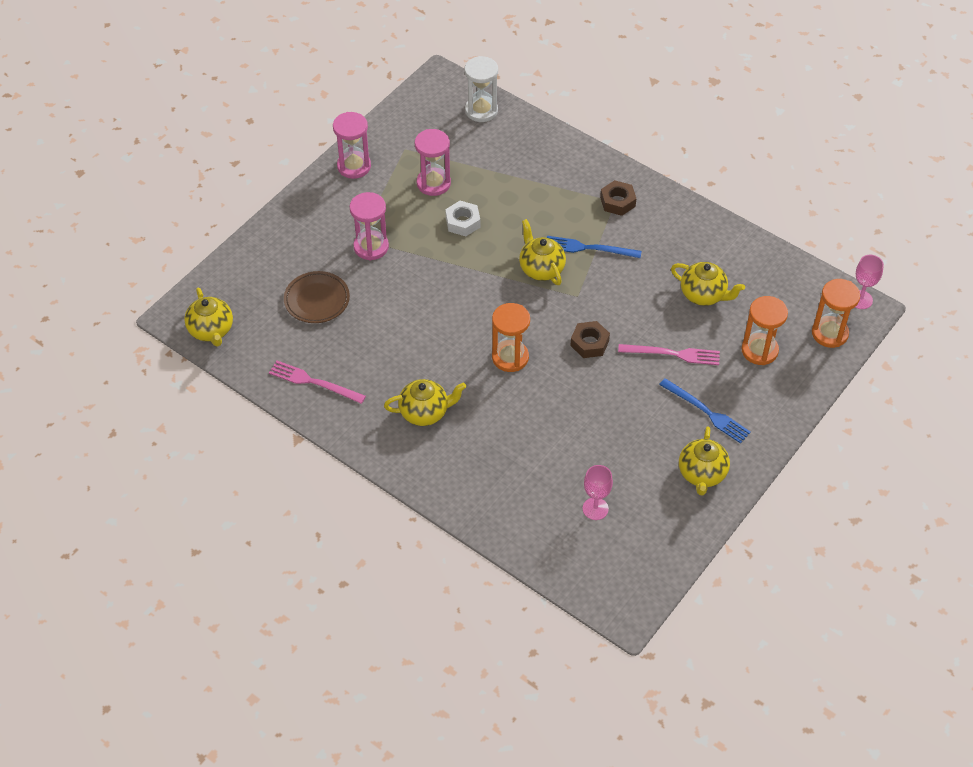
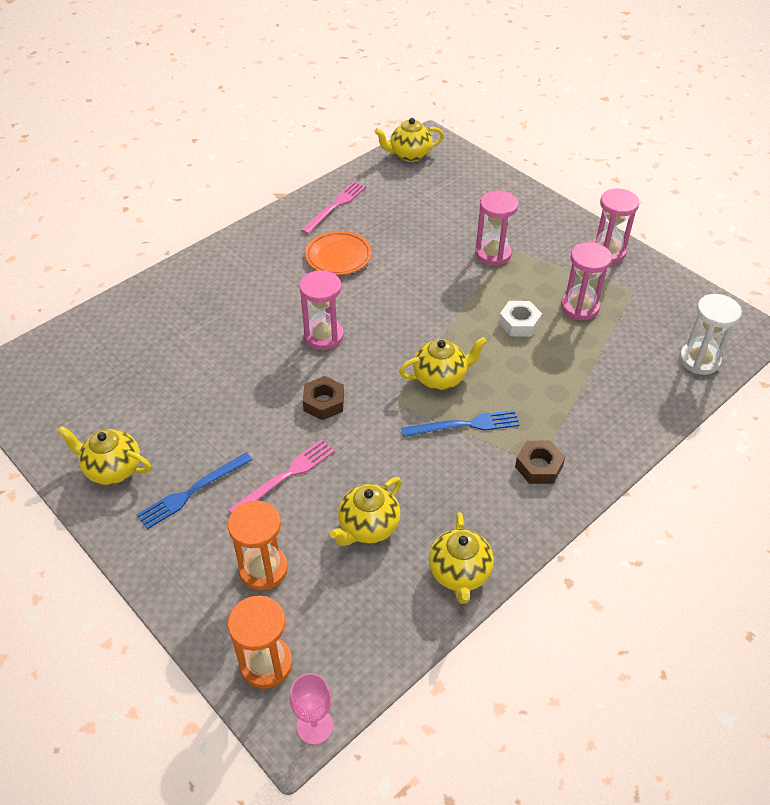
camera: 100 degrees right, 5 degrees down
brown plate [284,271,350,323] -> none
yellow teapot [384,379,466,426] -> yellow teapot moved to [429,512,494,604]
orange hourglass [492,303,530,372] -> pink hourglass [299,270,344,350]
blue fork [547,236,642,258] -> blue fork turned 60 degrees clockwise [401,410,520,437]
pink goblet [583,465,613,520] -> none
pink fork [618,344,720,365] -> pink fork turned 150 degrees counterclockwise [228,439,335,513]
none -> orange plate [305,231,372,275]

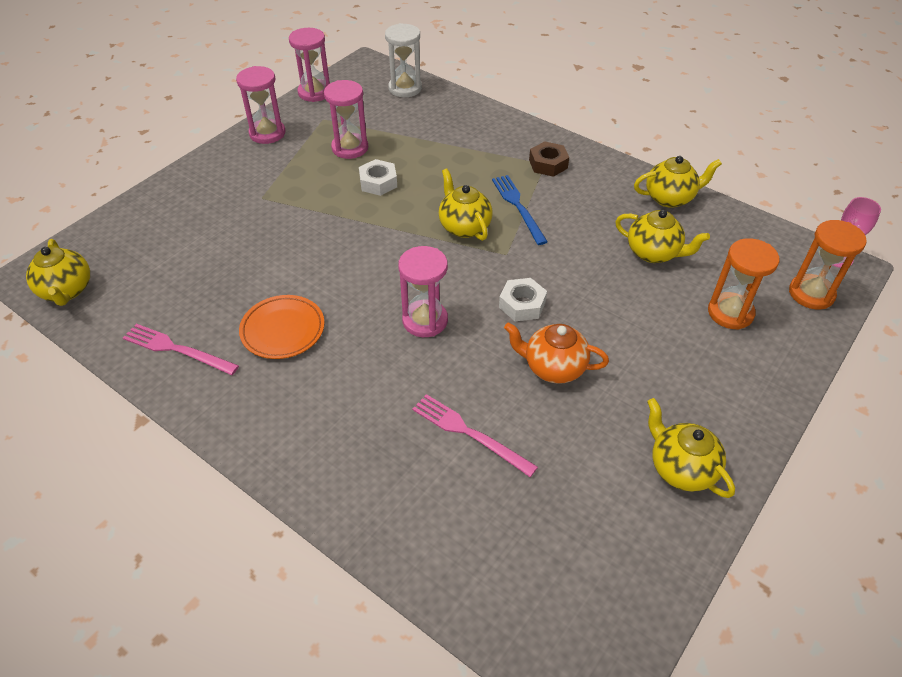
camera: 100 degrees left, 0 degrees up
yellow teapot [57,426,151,485] -> yellow teapot turned 135 degrees clockwise [647,398,735,498]
blue fork [136,453,252,529] -> none
pink fork [228,439,335,513] -> pink fork moved to [412,394,538,477]
brown nut [303,376,344,420] -> white nut [499,278,547,321]
pink hourglass [475,190,518,266] -> pink hourglass moved to [289,28,330,102]
none -> orange teapot [504,322,609,384]

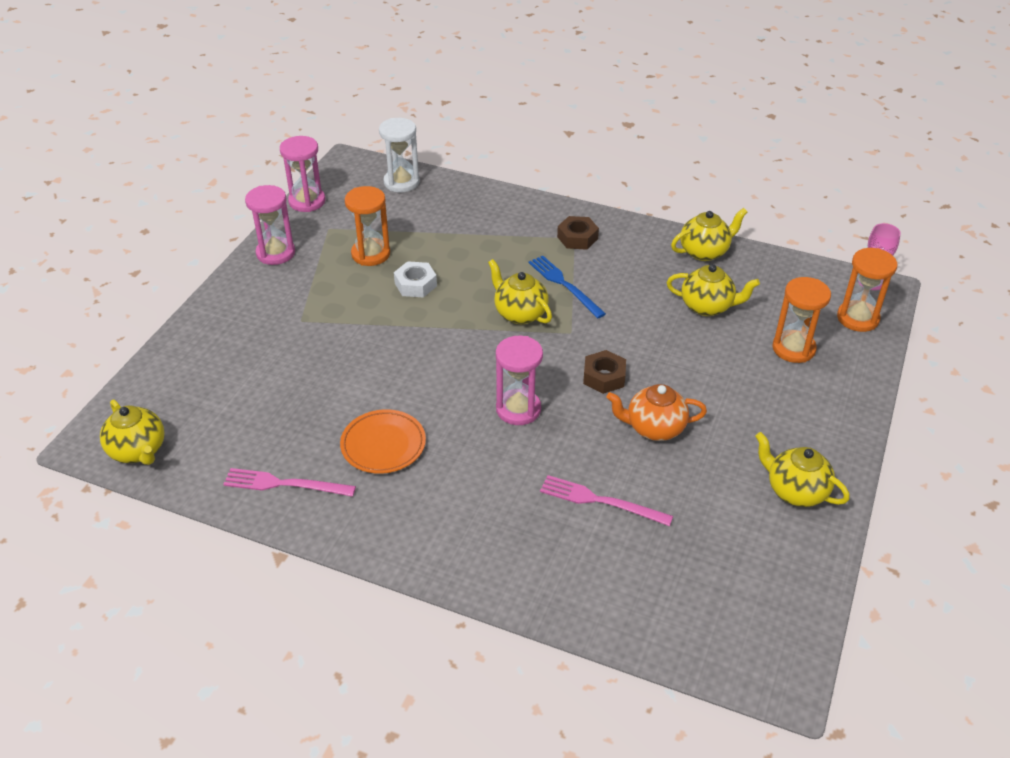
camera: 15 degrees left, 5 degrees down
pink hourglass [324,80,368,159] -> orange hourglass [345,186,390,266]
white nut [499,278,547,321] -> brown nut [583,350,626,394]

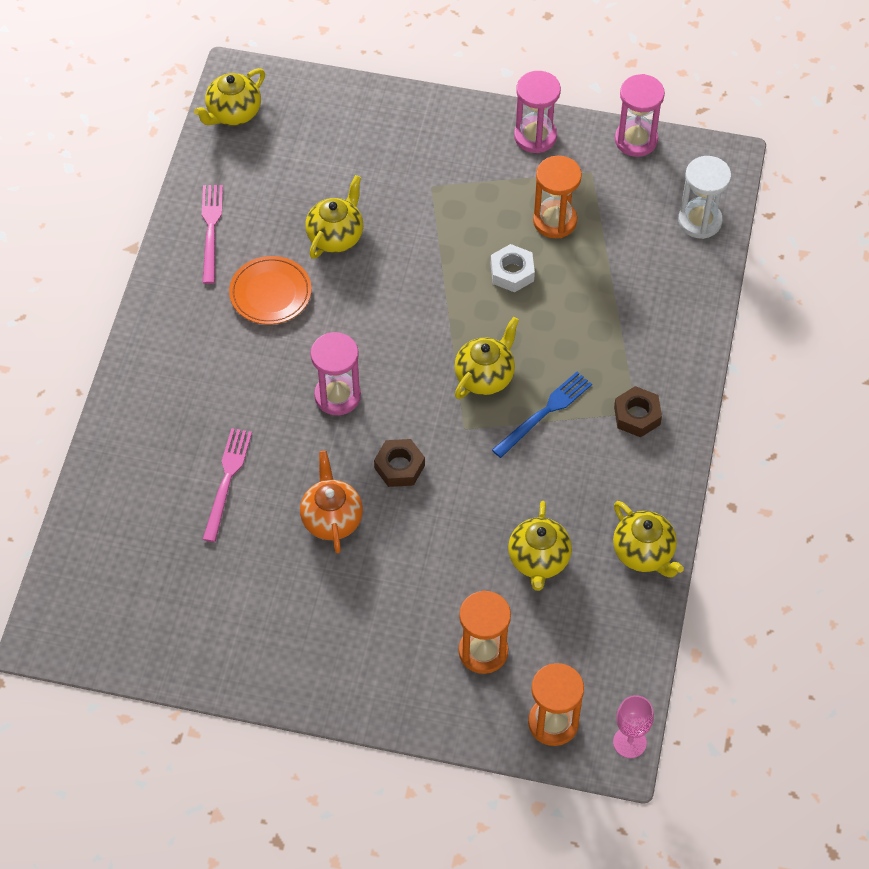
camera: 80 degrees right, 15 degrees up
yellow teapot [755,432,850,507] -> yellow teapot moved to [305,175,363,259]

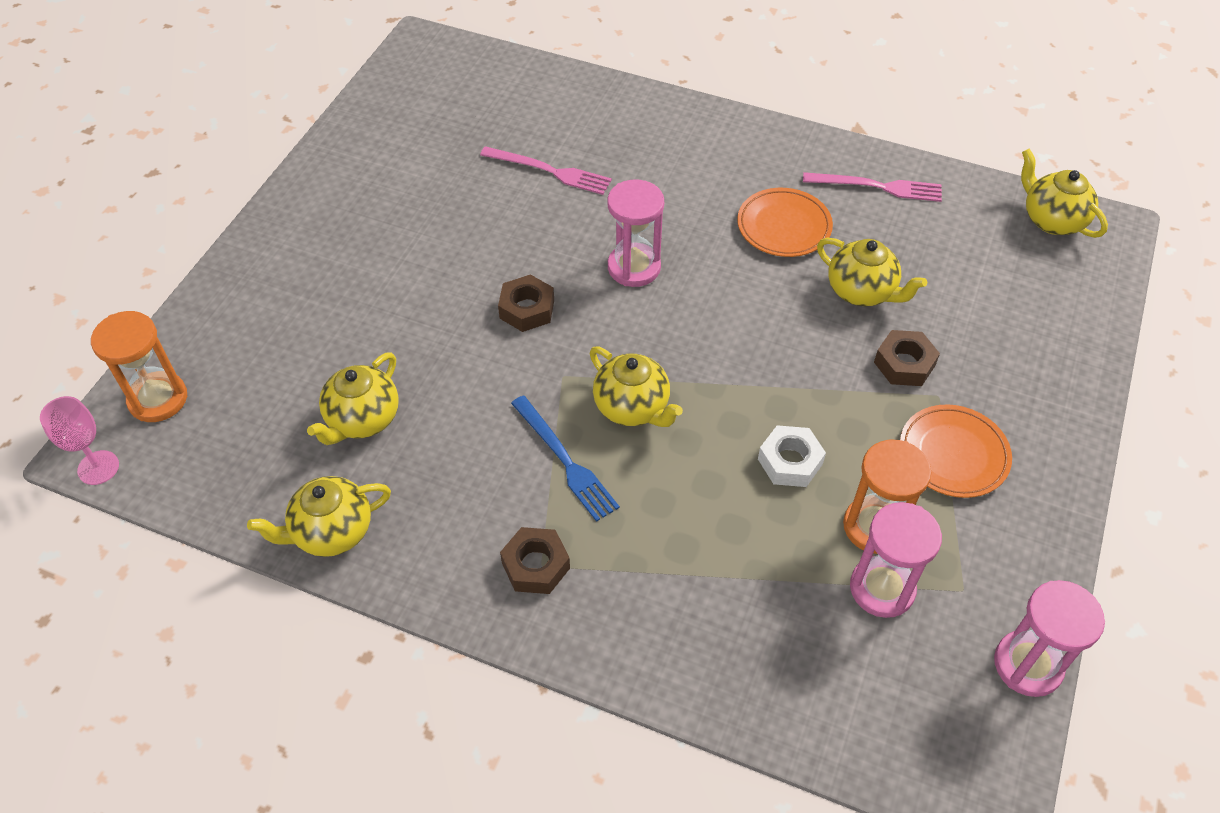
camera: 100 degrees right, 5 degrees down
orange teapot [300,451,363,553] -> none
orange hourglass [459,590,511,674] -> none
yellow teapot [508,501,572,591] -> yellow teapot turned 75 degrees counterclockwise [307,353,399,445]
pink hourglass [514,71,561,153] -> pink hourglass moved to [850,502,942,618]
white hourglass [678,156,731,239] -> none
none -> brown nut [874,330,940,386]
none -> orange plate [900,404,1012,498]

